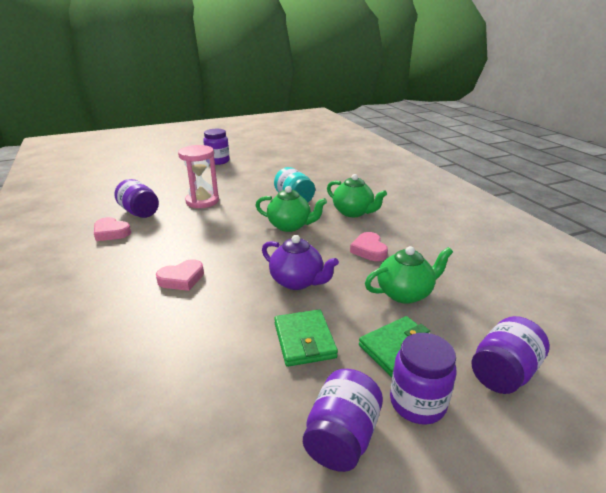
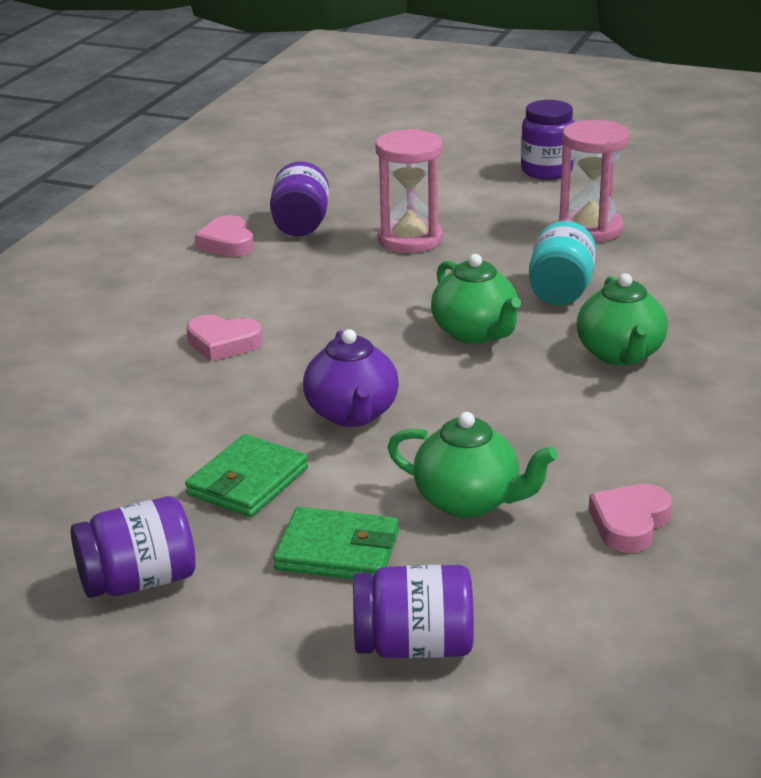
camera: 45 degrees right, 0 degrees up
pink heart [350,232,388,261] -> pink heart moved to [589,484,672,553]
purple jar [390,333,456,425] -> none
none -> pink hourglass [559,120,630,242]

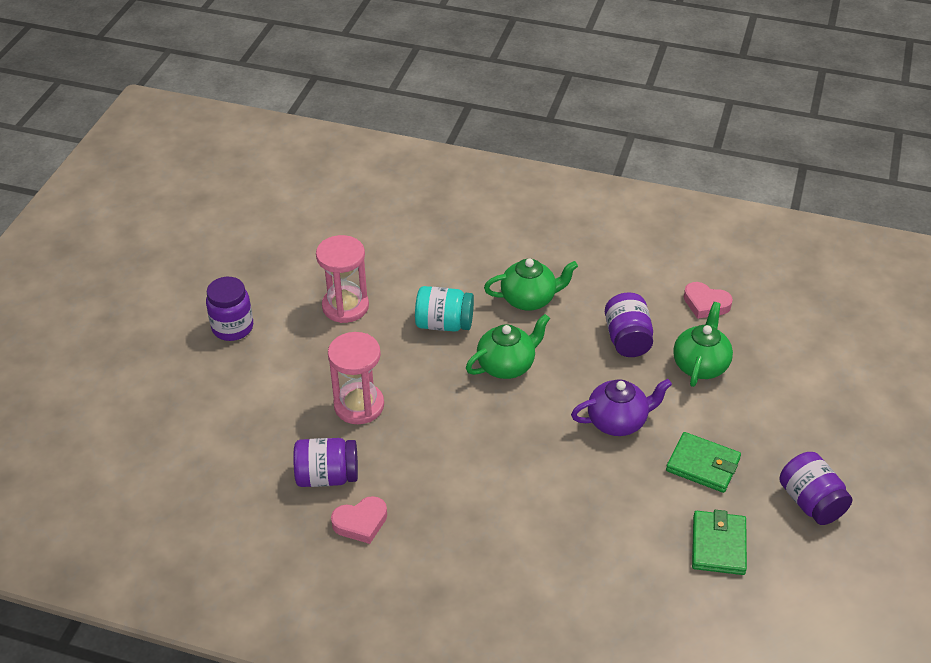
camera: 95 degrees left, 15 degrees up
pink heart [186,315,263,362] -> none
green wallet [273,507,399,579] -> green wallet moved to [692,510,747,575]
purple jar [353,565,474,659] -> purple jar moved to [605,292,653,357]

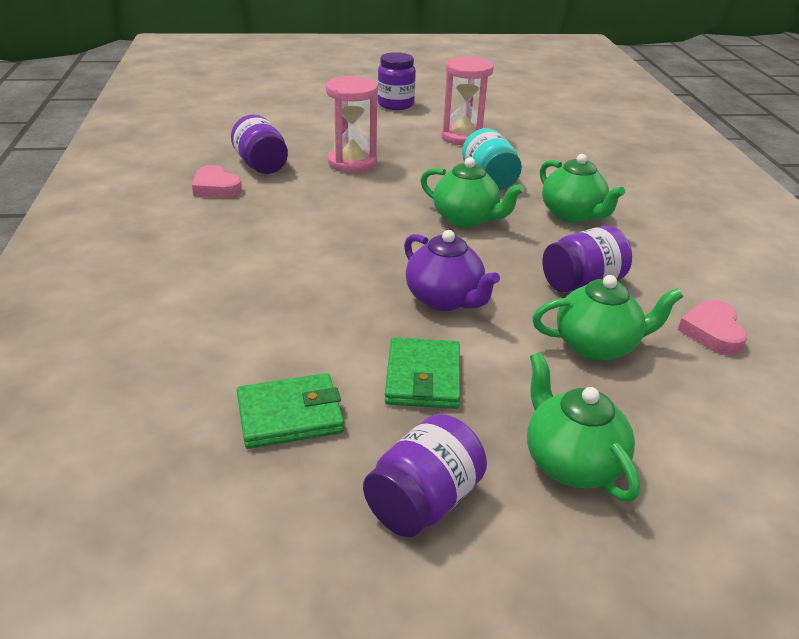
camera: 65 degrees right, 10 degrees down
none -> green teapot [527,352,640,502]

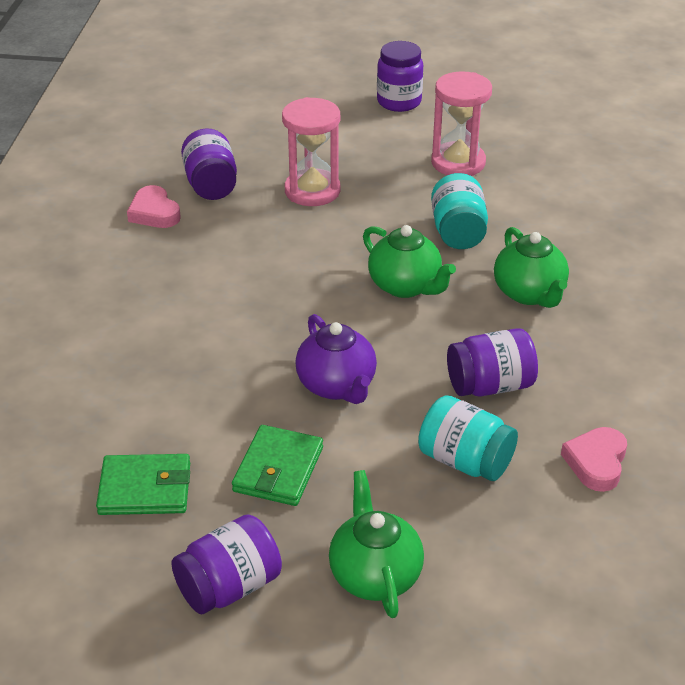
camera: 15 degrees right, 5 degrees up
green teapot [532,275,683,361] -> turquoise jar [418,395,518,481]

